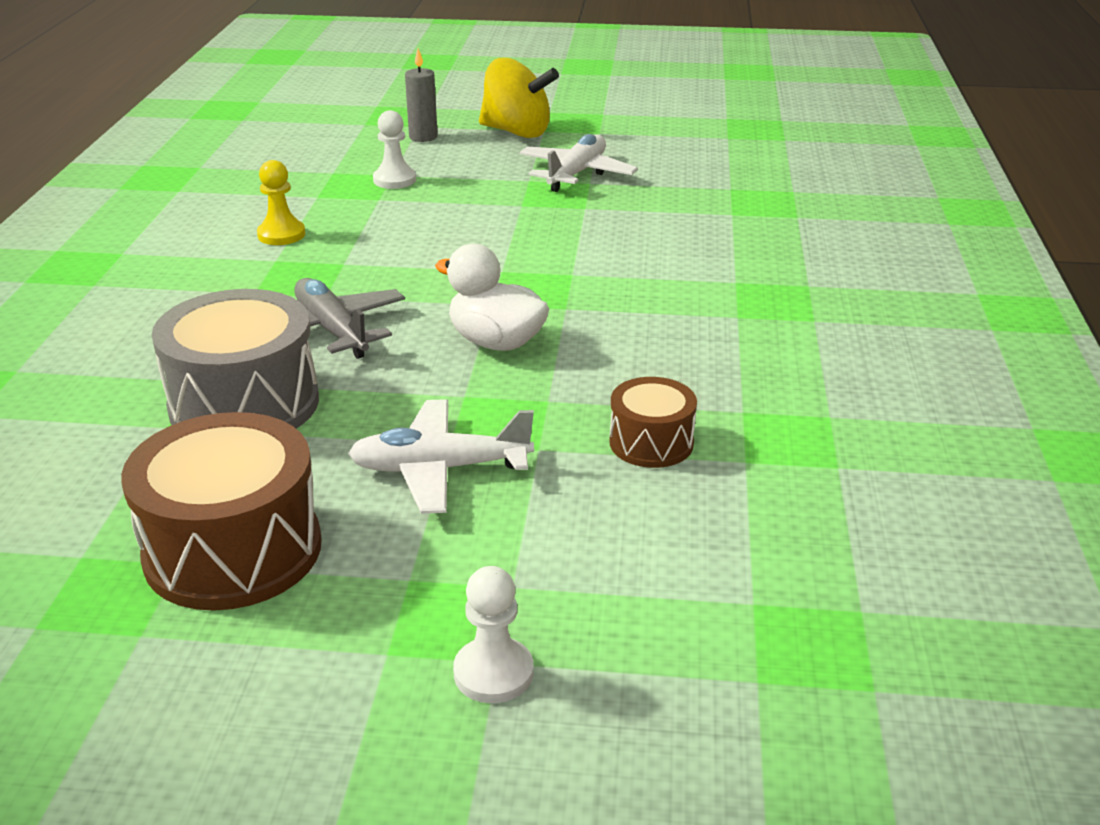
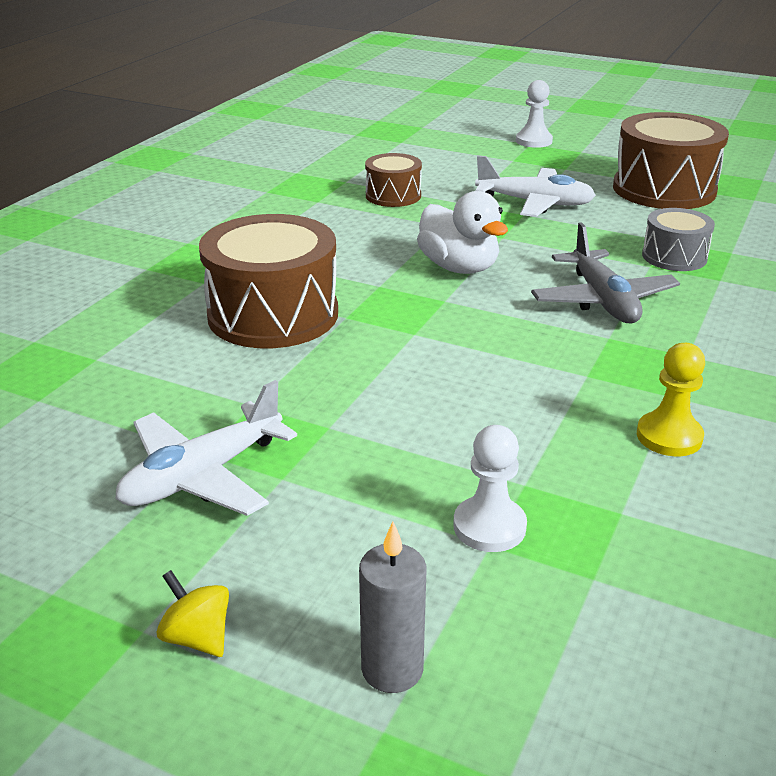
camera: 160 degrees left, 0 degrees up
grey drum [152,289,319,428] -> grey drum [642,208,715,271], size x0.54
yellow spinning top [479,58,559,138] -> yellow spinning top [157,570,229,657], size x0.45
none -> brown drum [199,214,338,348]

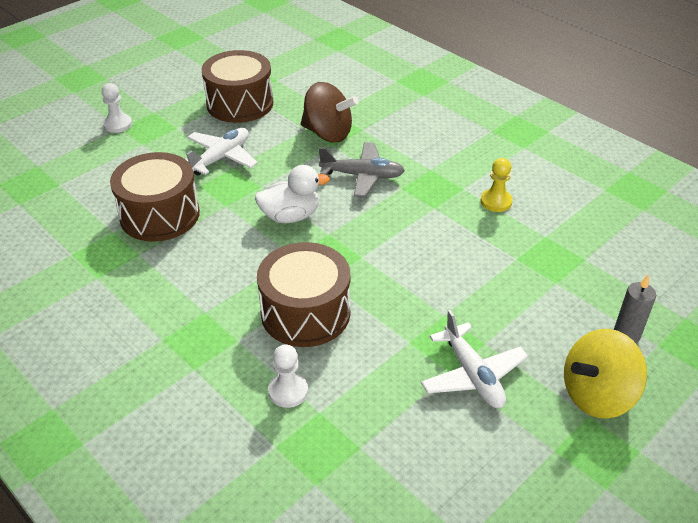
camera: 70 degrees left, 10 degrees up
yellow spinning top [157,570,229,657] -> yellow spinning top [564,329,647,419], size x2.24
brown drum [365,153,422,207] -> brown drum [110,152,200,242], size x1.84
white pawn [453,425,527,552] -> white pawn moved to [268,344,308,408]
grey drum [642,208,715,271] -> brown spinning top [301,82,358,142]

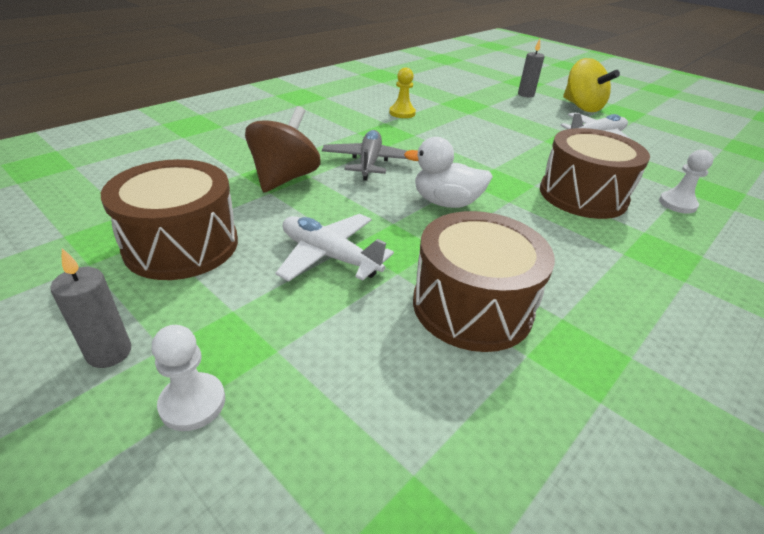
camera: 95 degrees left, 5 degrees down
white duck [255,165,330,223] -> white duck turned 60 degrees counterclockwise [404,137,493,208]
none -> grey candle [50,248,131,368]

